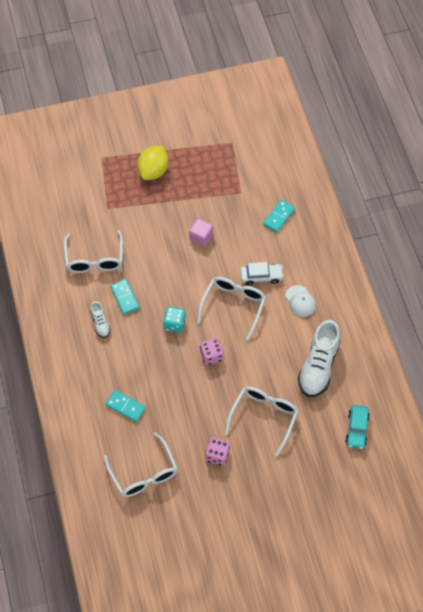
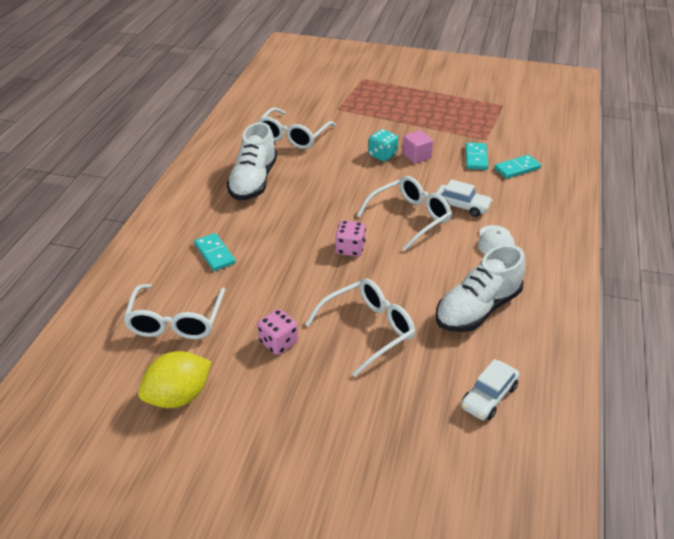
camera: 30 degrees right, 20 degrees down
white shoe [90,302,111,338] -> white shoe [226,122,277,201], size x2.05
turquoise domino [110,279,139,314] -> turquoise domino moved to [465,142,488,170]
yellow lemon [137,146,168,180] -> yellow lemon moved to [138,351,212,408]
turquoise dice [163,306,186,333] -> turquoise dice moved to [368,129,398,162]
turquoise car [345,405,370,449] -> white car [461,359,520,420]

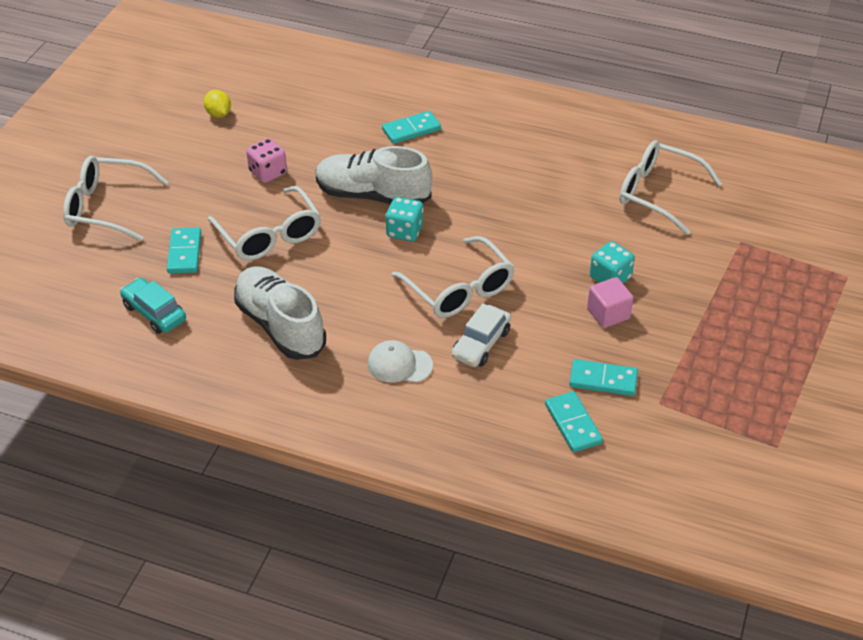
camera: 95 degrees right, 5 degrees up
white glasses [123,284,226,339] -> white glasses moved to [63,156,168,241]
yellow lemon [138,351,212,408] -> yellow lemon [204,90,231,118], size x0.55
white shoe [226,122,277,201] -> white shoe moved to [316,146,432,204]
pink dice [335,220,366,257] -> turquoise dice [385,197,424,241]
white car [461,359,520,420] -> turquoise car [120,278,186,334]
none -> turquoise domino [167,227,201,274]

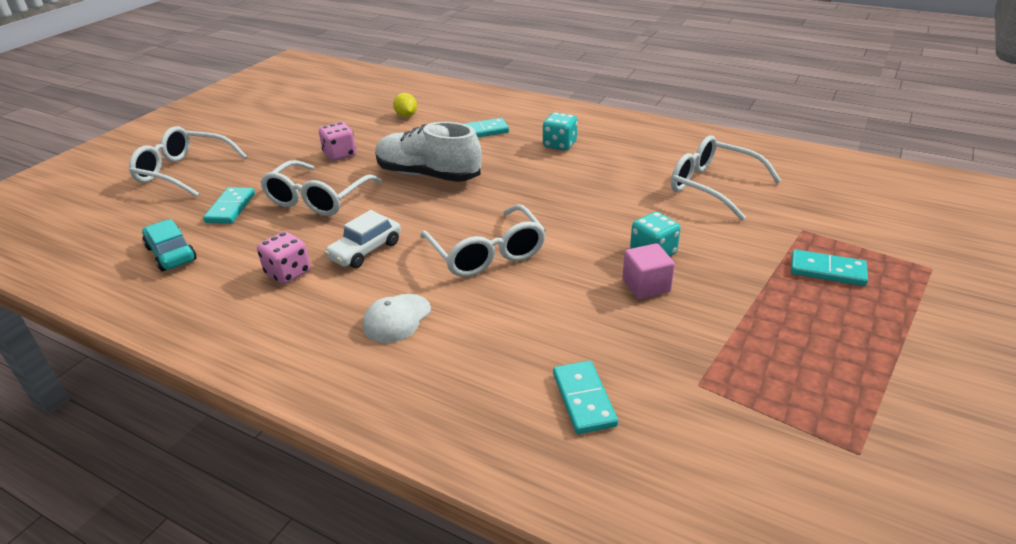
camera: 10 degrees right, 10 degrees down
yellow lemon [204,90,231,118] -> yellow lemon moved to [393,93,417,117]
white glasses [208,186,321,261] -> white glasses turned 45 degrees clockwise [260,160,382,216]
white shoe [234,266,326,360] -> pink dice [257,231,311,284]
white cap [368,340,433,383] -> white cap turned 75 degrees counterclockwise [363,294,431,343]
turquoise dice [385,197,424,241] -> turquoise dice moved to [543,112,578,151]
white car [452,304,511,367] -> white car moved to [324,210,401,268]
turquoise domino [569,359,638,396] -> turquoise domino moved to [791,249,868,286]

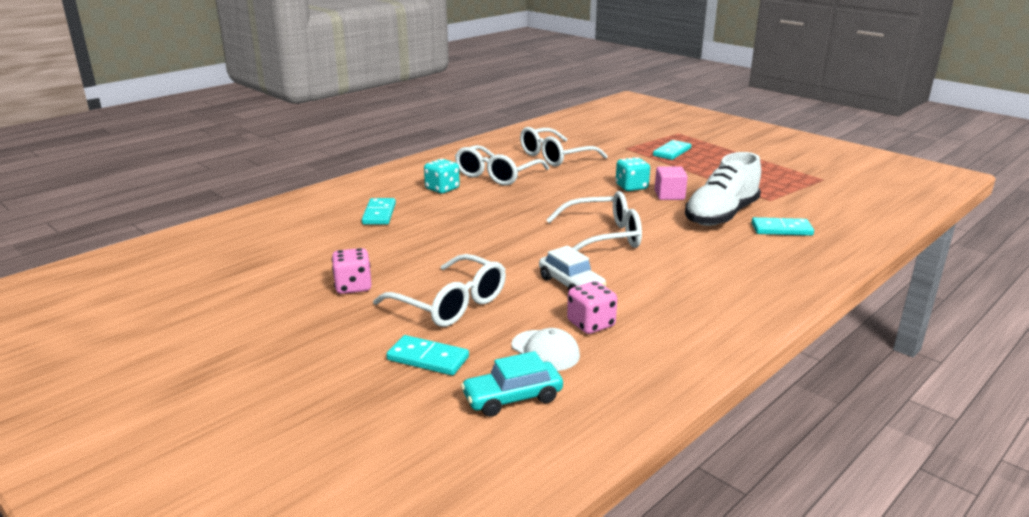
camera: 75 degrees left, 10 degrees down
white glasses [129,126,247,197] -> white glasses moved to [455,145,549,185]
white cap [363,294,431,343] -> white cap moved to [511,328,580,371]
white shoe [375,122,481,182] -> white shoe moved to [685,152,761,226]
yellow lemon [393,93,417,117] -> none

